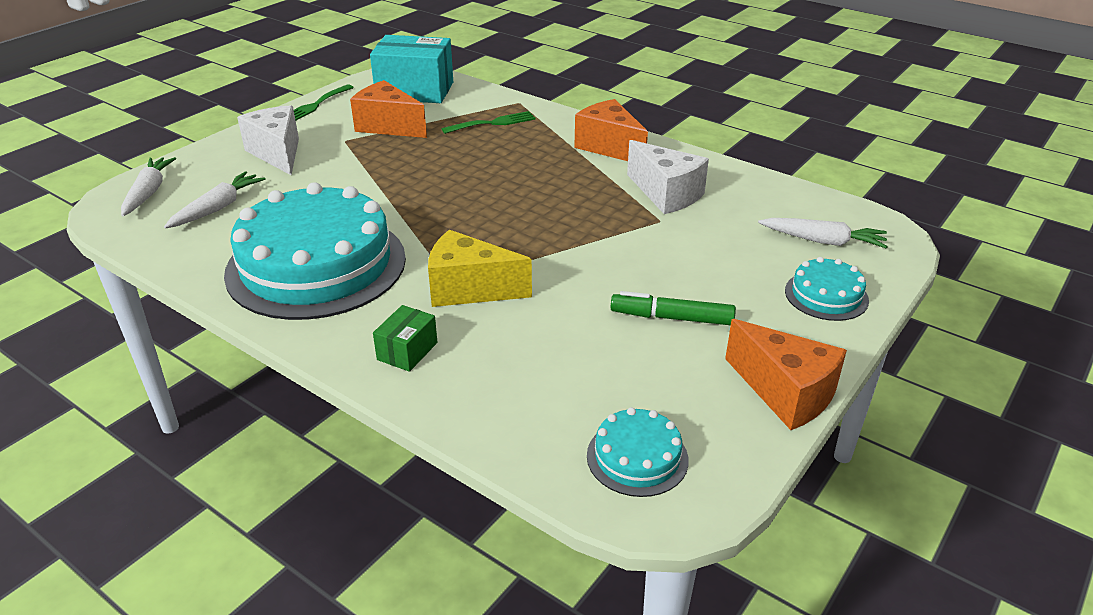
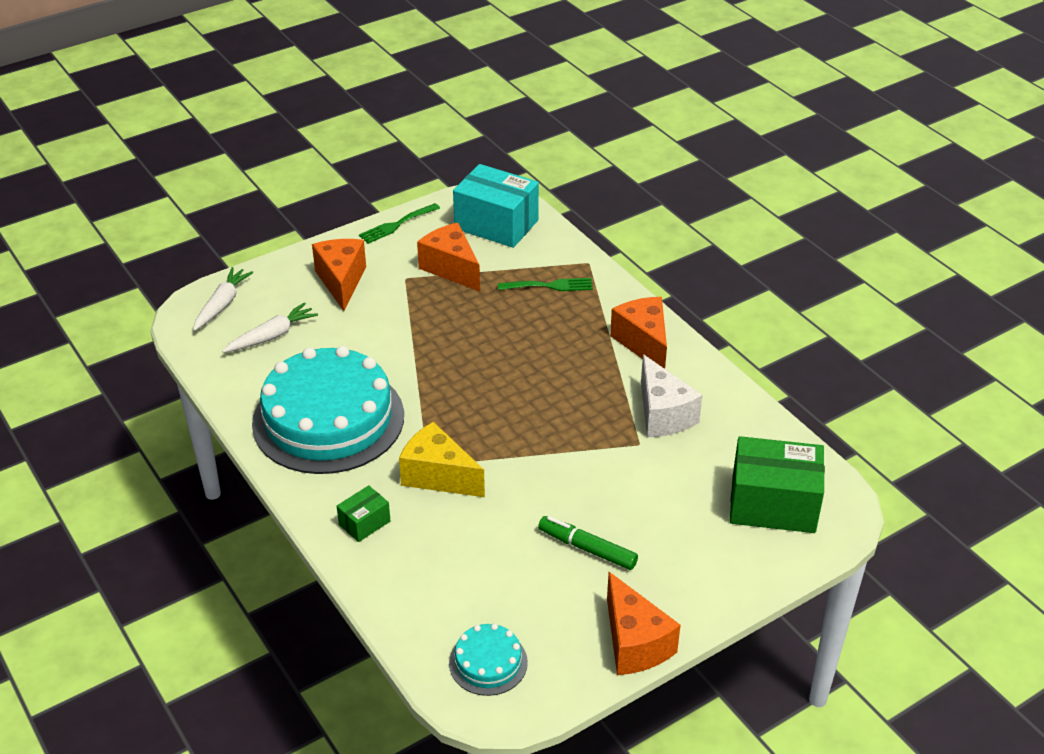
camera: 20 degrees right, 5 degrees up
white cheese [237,105,299,175] -> orange cheese [312,239,366,311]
white carrot [758,218,888,249] -> green box [730,436,825,533]
turquoise cake [785,257,869,321] -> none

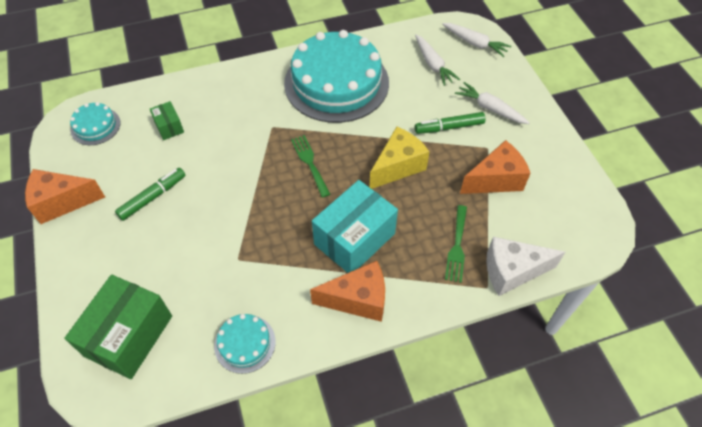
camera: 105 degrees right, 15 degrees up
orange cheese [312,239,366,311] -> white carrot [455,82,529,124]
green box [337,485,390,542] -> green box moved to [150,101,184,140]
green fork [359,203,440,244] -> green fork moved to [291,135,330,198]
yellow cheese [399,422,485,497] -> yellow cheese moved to [370,127,429,189]
turquoise box [453,164,539,248] -> turquoise box moved to [312,180,398,273]
white cheese [641,354,702,437] -> white cheese moved to [486,237,565,296]
none -> turquoise cake [214,314,276,374]
none -> green marker [415,112,485,134]

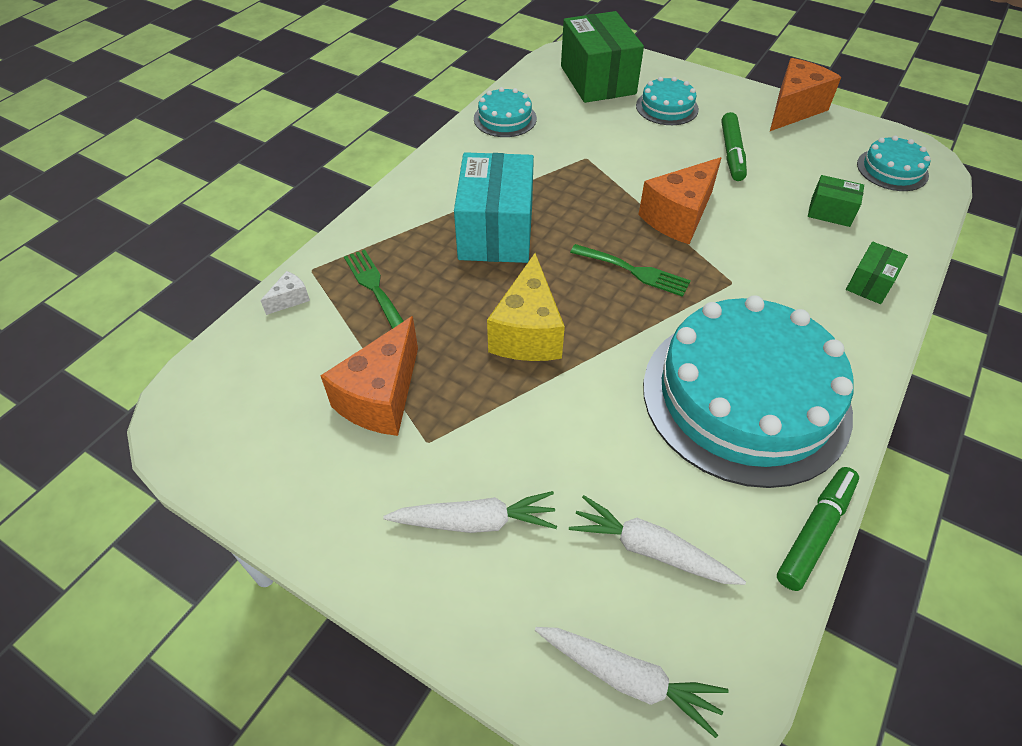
camera: 140 degrees right, 5 degrees down
orange cheese [310,261,385,322] -> orange cheese moved to [638,157,721,244]
green marker [415,112,485,134] -> green marker moved to [777,467,859,591]
white carrot [442,23,511,57] -> white carrot turned 150 degrees counterclockwise [535,627,729,738]
white cheese [486,237,565,296] -> white cheese [260,271,310,315], size x0.45
none -> turquoise cake [636,77,699,125]
none -> green box [846,242,908,304]

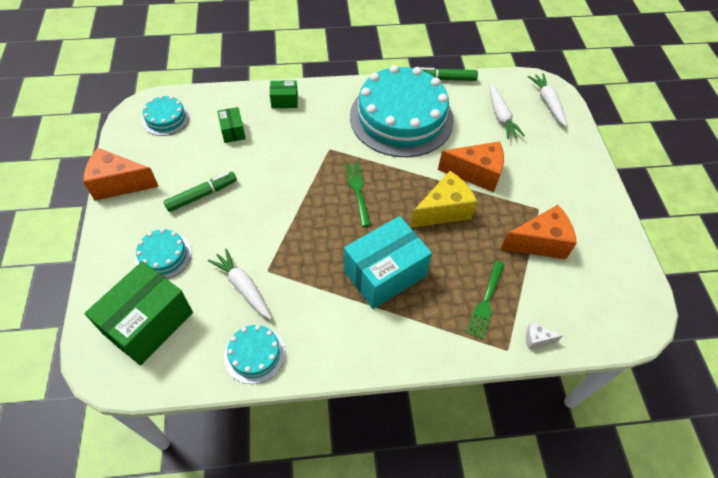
camera: 130 degrees left, 5 degrees up
white carrot [383,491,557,533] -> white carrot moved to [208,248,272,320]
orange cheese [638,157,721,244] -> orange cheese moved to [438,141,504,192]

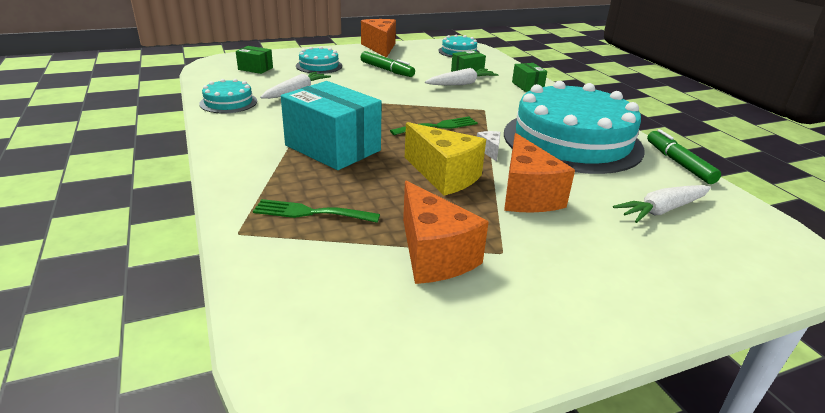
camera: 75 degrees right, 25 degrees down
green box [84,261,193,365] -> green box [236,46,273,74], size x0.48
white cheese [526,322,563,349] -> white cheese moved to [477,131,501,162]
white carrot [528,73,567,127] -> white carrot moved to [425,68,498,85]

